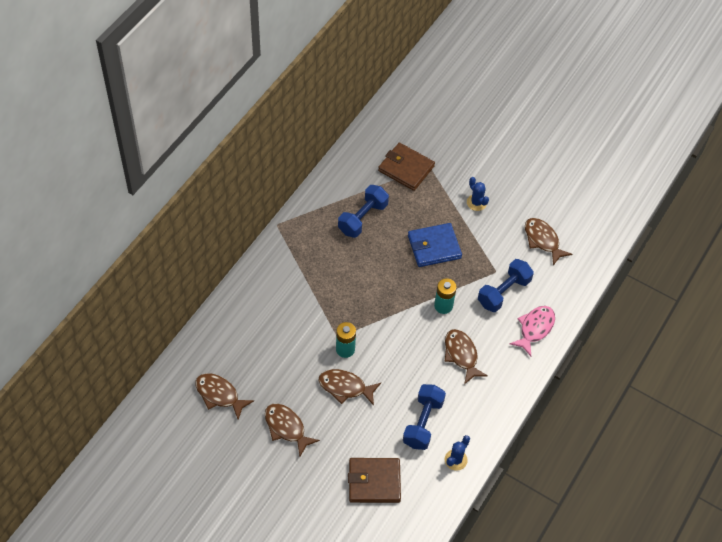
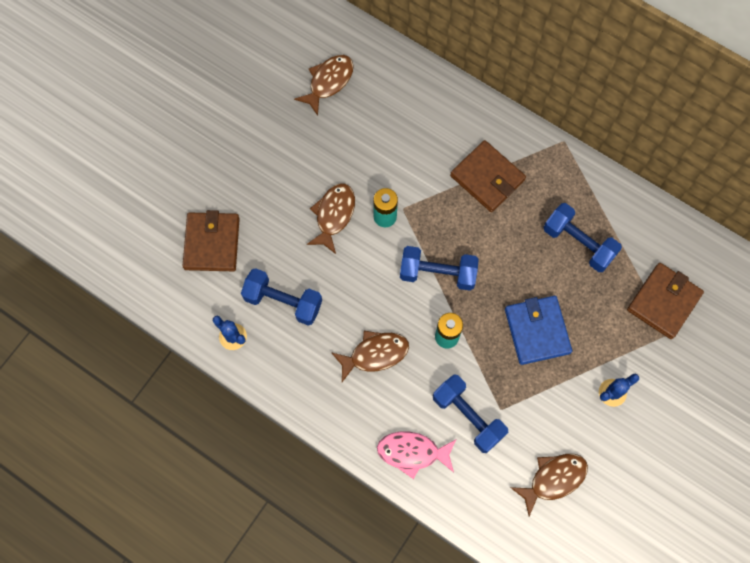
camera: 95 degrees right, 15 degrees up
brown fish [265,404,320,456] -> none
pink fish [509,306,555,356] -> pink fish turned 150 degrees clockwise [377,432,456,479]
none -> blue dumbbell [400,246,479,291]
none -> brown wallet [450,140,526,212]

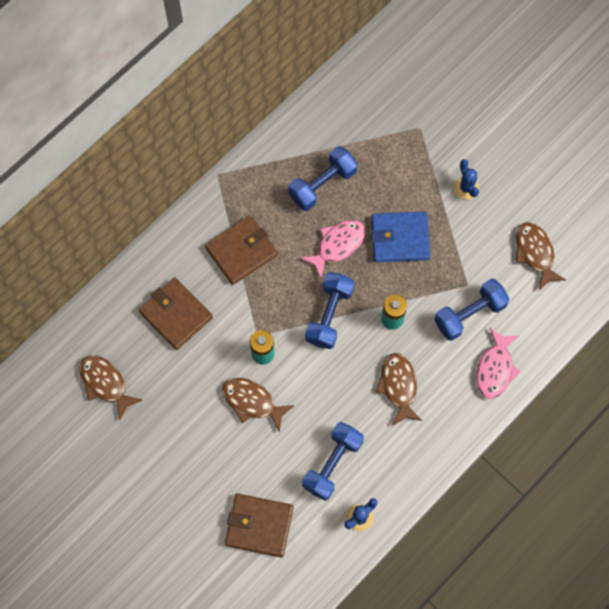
camera: 80 degrees left, 0 degrees up
brown wallet [627,263,704,339] -> brown wallet moved to [138,277,213,350]
none -> pink fish [301,220,365,279]

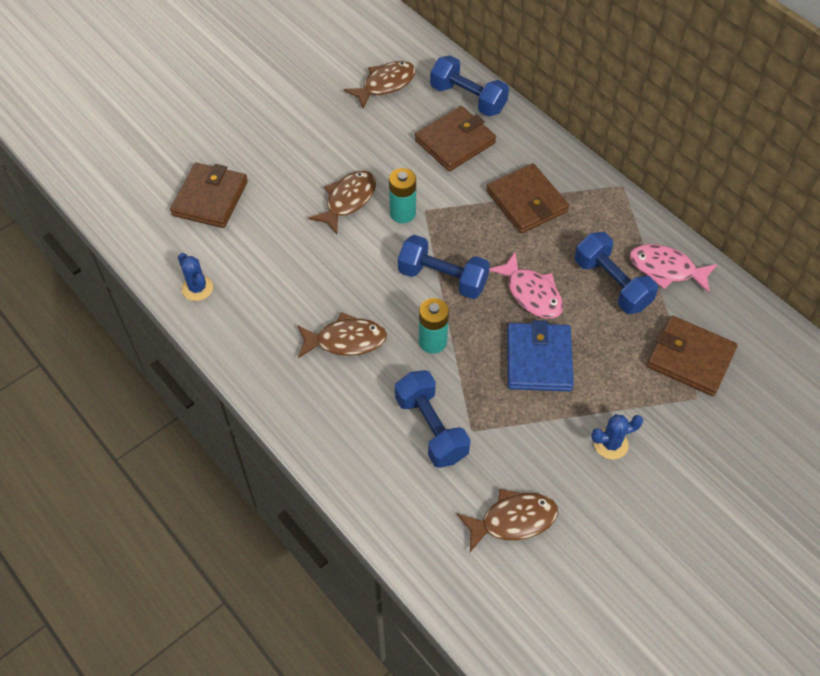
camera: 95 degrees right, 15 degrees down
blue dumbbell [302,422,364,501] -> blue dumbbell moved to [430,55,509,117]
pink fish [476,328,521,399] -> pink fish moved to [630,244,717,293]
none -> brown wallet [647,316,738,396]

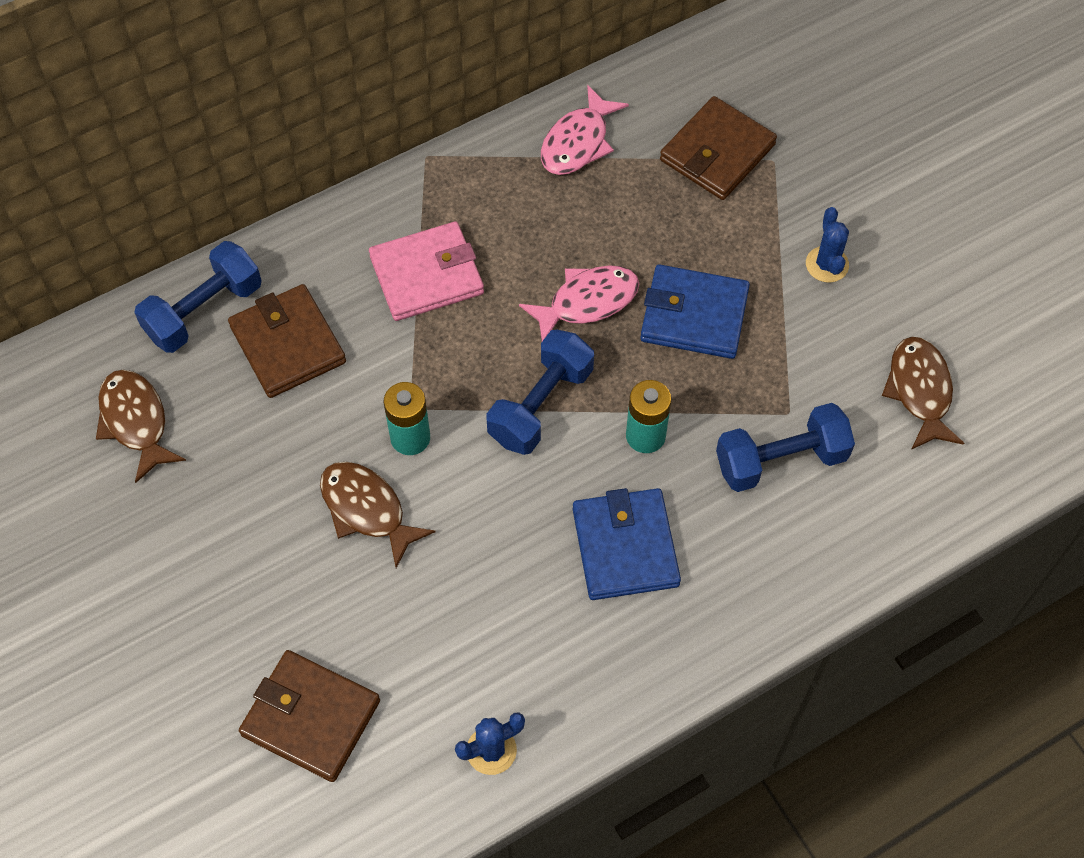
camera: 80 degrees left, 5 degrees up
brown fish [297,312,387,358] -> blue wallet [573,488,681,600]
brown wallet [486,163,569,234] -> pink wallet [369,222,484,321]
blue dumbbell [575,232,658,314] -> none

